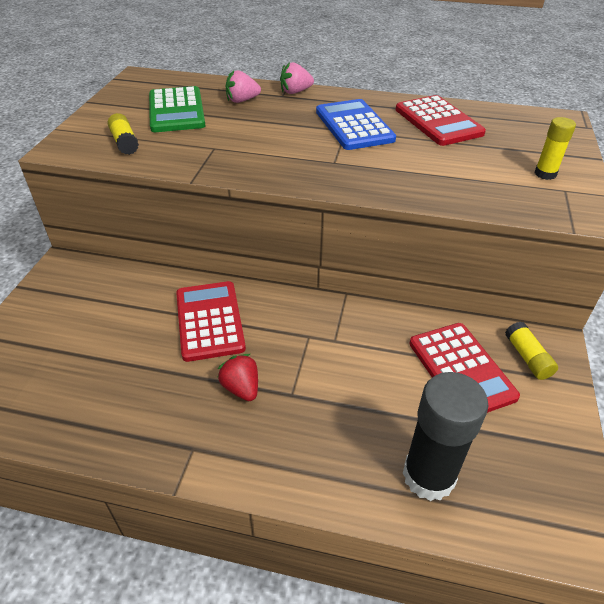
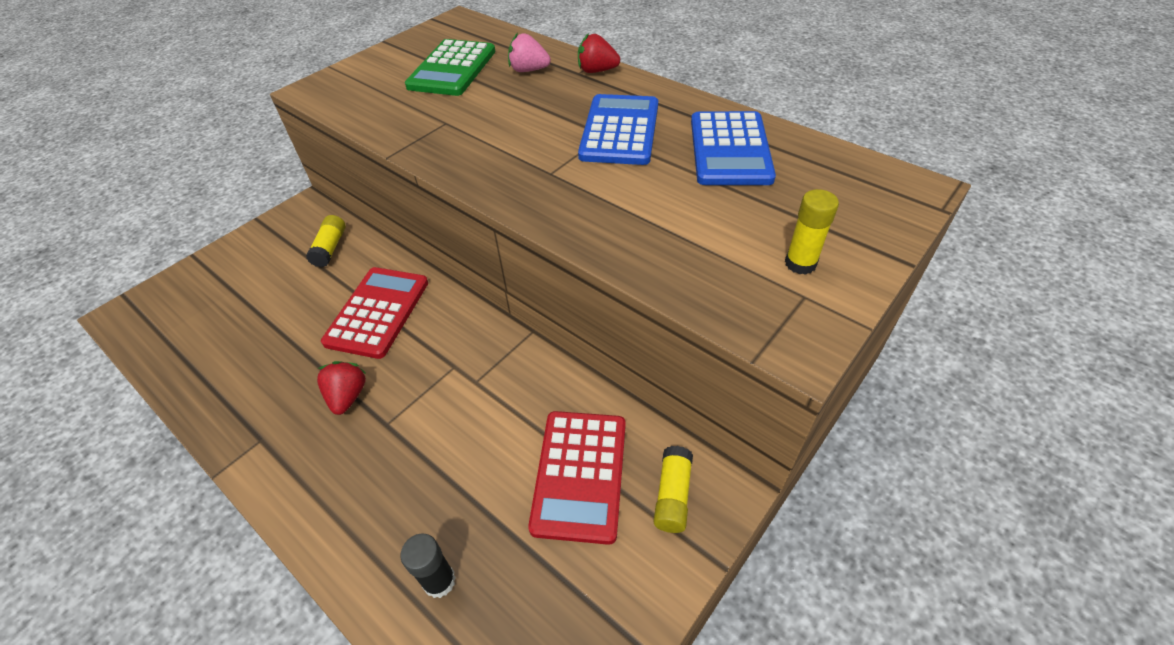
camera: 30 degrees right, 5 degrees up
yellow glue stick [108,113,139,155] -> yellow glue stick moved to [306,215,346,267]
pink strawberry [280,62,314,94] -> red strawberry [578,33,620,73]
red calculator [396,95,486,146] -> blue calculator [691,111,776,185]
black glue stick [403,372,489,501] -> black glue stick [401,534,456,598], size x0.51

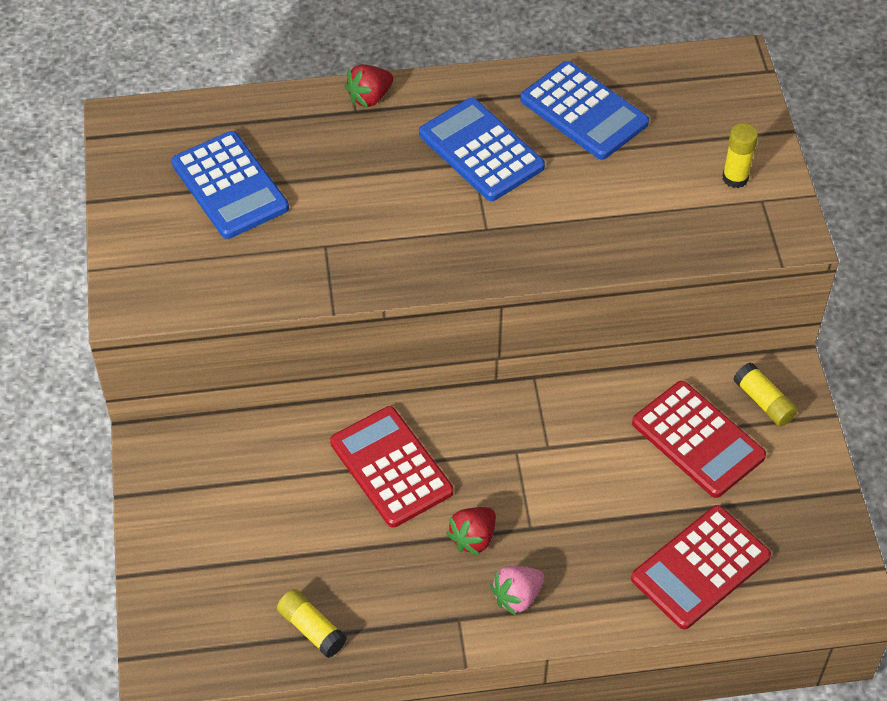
camera: 50 degrees left, 5 degrees up
yellow glue stick [306,215,346,267] -> yellow glue stick moved to [277,589,347,658]
red strawberry [317,361,367,415] -> red strawberry turned 90 degrees counterclockwise [446,507,496,556]
black glue stick [401,534,456,598] -> red calculator [631,505,771,629]
green calculator [405,39,496,96] -> blue calculator [171,131,289,239]
pink strawberry [508,33,551,72] -> pink strawberry moved to [490,566,544,616]

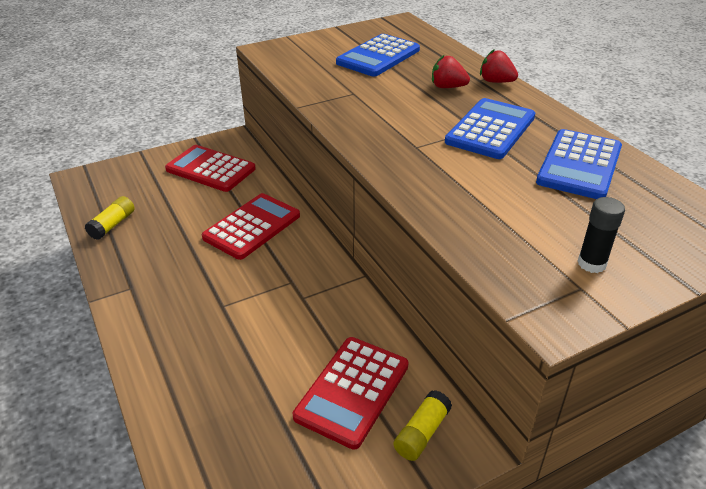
camera: 70 degrees right, 15 degrees down
red strawberry [446,507,496,556] -> red strawberry moved to [432,54,470,88]
pink strawberry [490,566,544,616] -> none
red calculator [631,505,771,629] -> red calculator moved to [165,145,256,192]
yellow glue stick [722,123,758,188] -> black glue stick [577,197,625,273]

